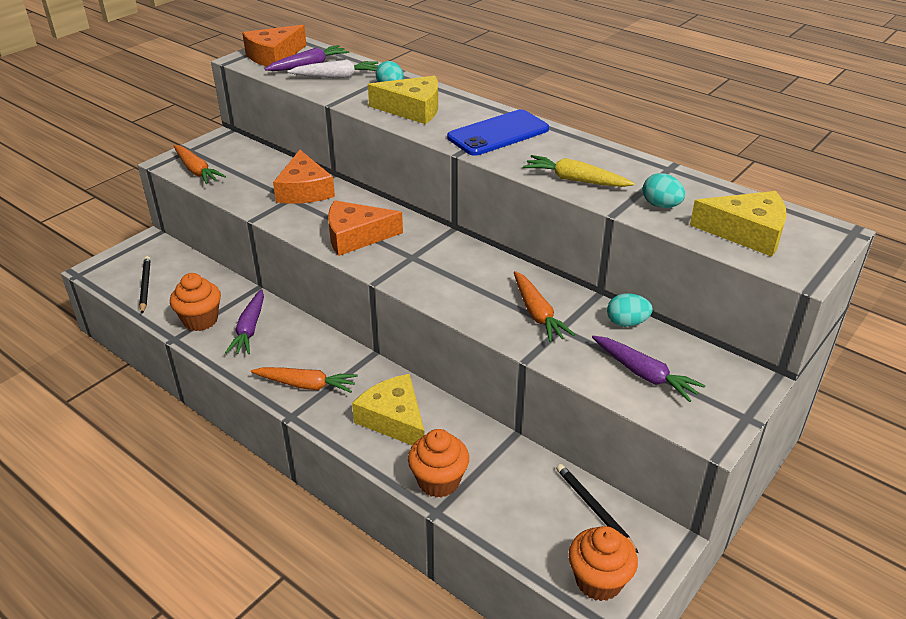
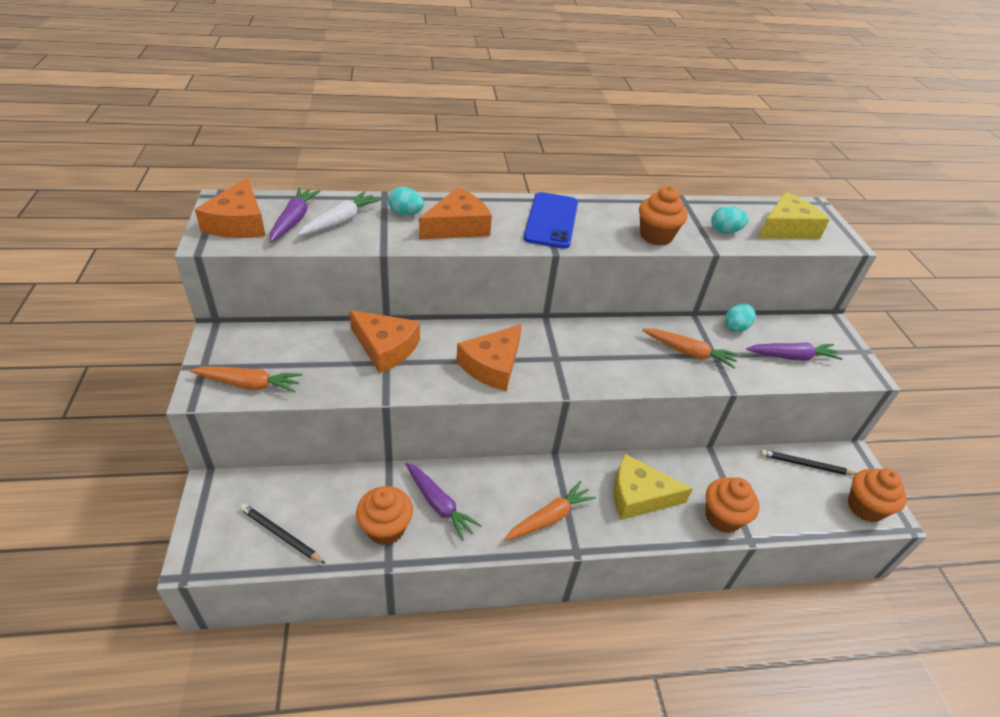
camera: 50 degrees left, 5 degrees up
yellow cheese [368,76,438,124] -> orange cheese [419,187,492,239]
yellow carrot [523,155,635,187] -> orange cupcake [639,186,687,245]

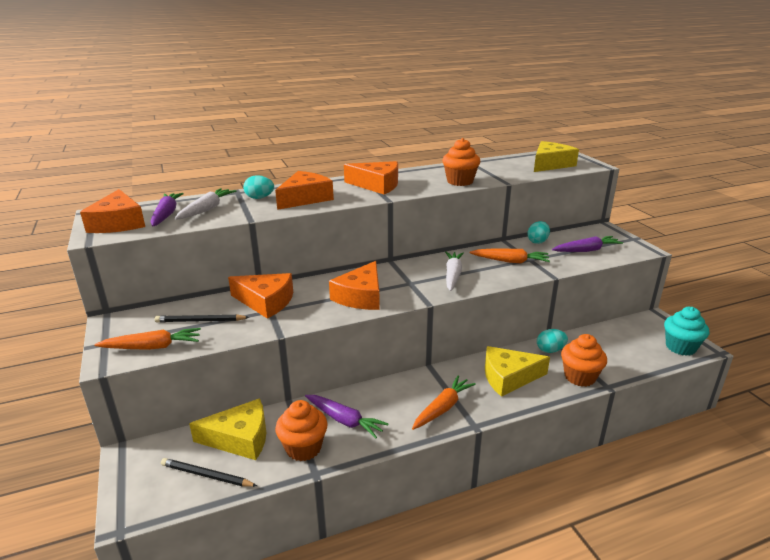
camera: 10 degrees left, 15 degrees down
blue phone [524,192,578,249] -> orange cheese [344,161,398,194]
turquoise egg [711,206,749,234] -> turquoise egg moved to [537,329,568,353]
black pencil [760,449,856,475] -> black pencil moved to [155,314,250,322]
orange cupcake [848,468,907,522] -> turquoise cupcake [664,307,709,356]
none -> yellow cheese [189,398,266,460]
none -> white carrot [445,252,464,291]

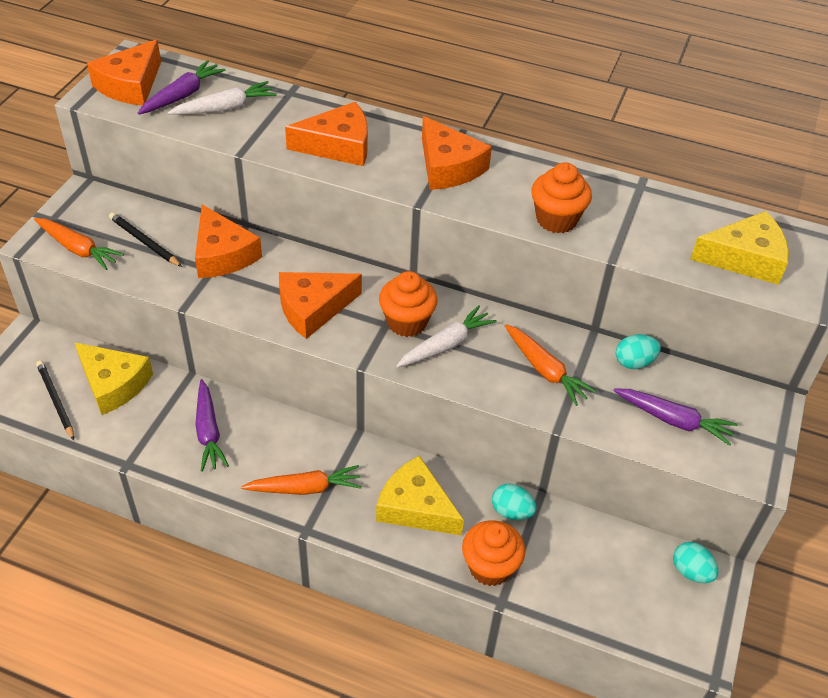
camera: 40 degrees right, 20 degrees up
turquoise egg [243,175,274,199] -> turquoise egg moved to [673,542,719,583]
orange cupcake [275,400,328,461] -> orange cupcake moved to [379,271,438,337]
turquoise cupcake [664,307,709,356] -> none

